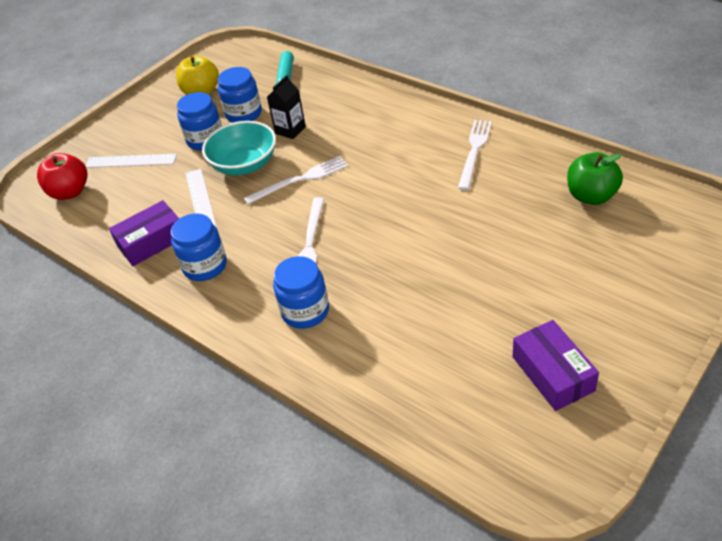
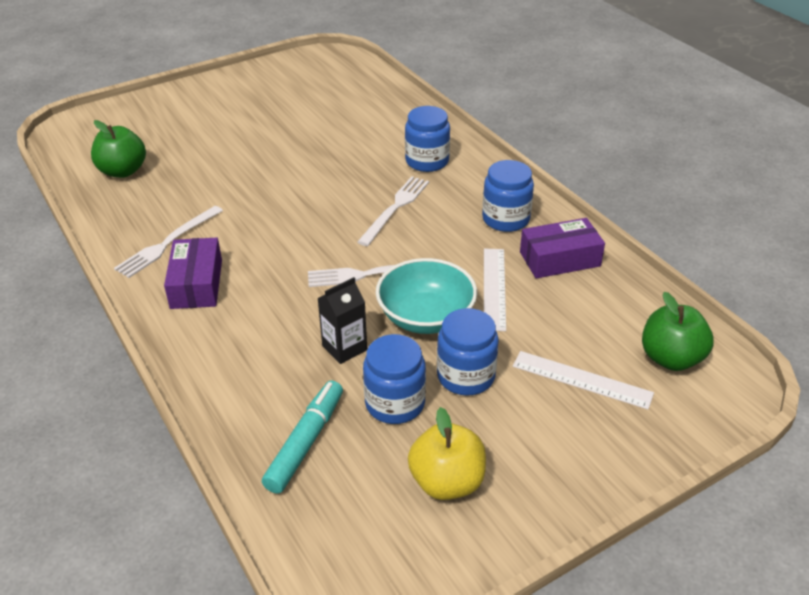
camera: 165 degrees left, 5 degrees down
red apple [37,153,87,200] -> green apple [642,292,714,371]
purple box [512,320,599,411] -> purple box moved to [164,238,222,309]

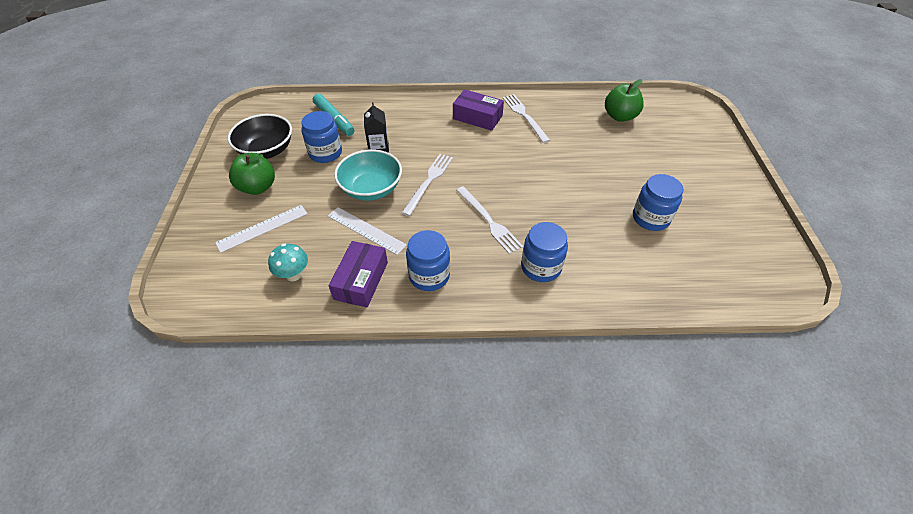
camera: 120 degrees right, 10 degrees up
yellow apple [408,407,486,500] -> black bowl [228,114,292,159]
blue jar [437,308,499,395] -> blue jar moved to [633,174,684,231]
green apple [642,292,714,371] -> green apple moved to [229,153,275,195]
none -> turquoise mushroom [268,243,308,281]

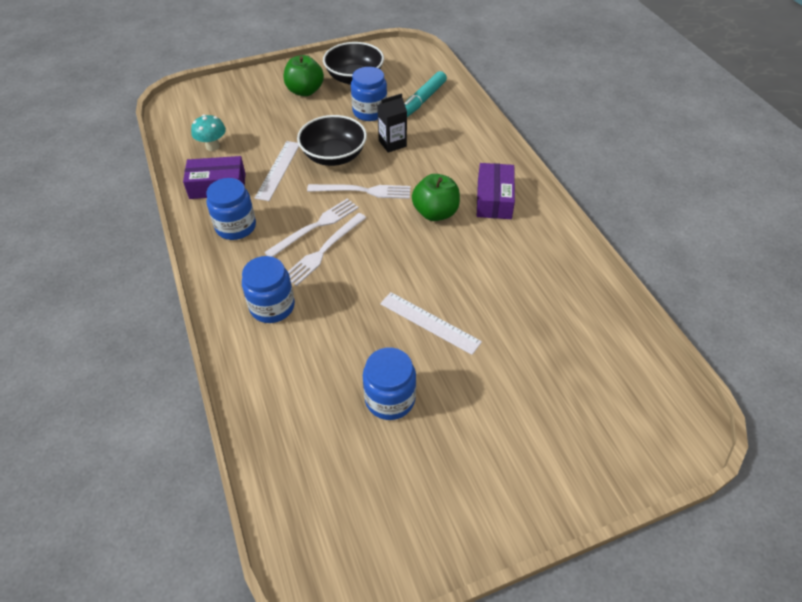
camera: 70 degrees right, 0 degrees up
white ruler [215,205,308,253] -> white ruler moved to [380,292,482,355]
turquoise bowl [334,149,402,201] -> black bowl [297,115,367,166]
white fork [502,94,550,143] -> white fork moved to [264,198,359,257]
green apple [605,79,644,122] -> green apple moved to [412,174,460,221]

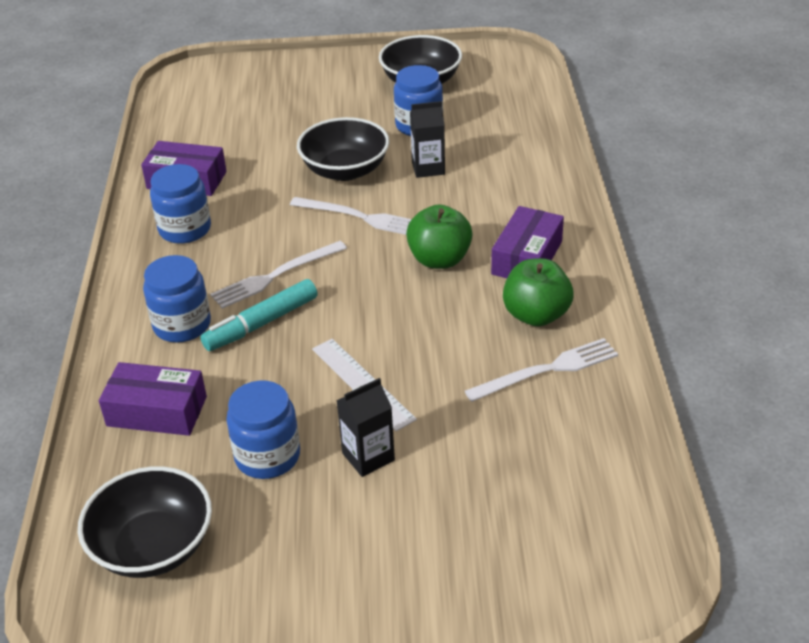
camera: 20 degrees right, 10 degrees down
turquoise mushroom [191,114,226,151] -> none
white ruler [254,141,299,201] -> none
white fork [264,198,359,257] -> white fork moved to [465,338,618,402]
green apple [284,55,324,96] -> green apple moved to [503,258,574,326]
turquoise marker [404,71,447,117] -> turquoise marker moved to [201,279,318,351]
none -> black bowl [78,466,212,578]
none -> purple box [99,362,207,436]
none -> black carton [336,378,395,477]

